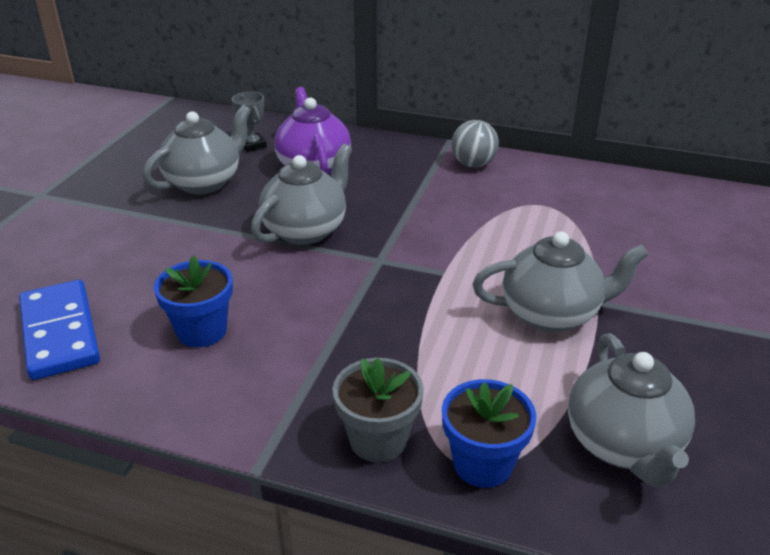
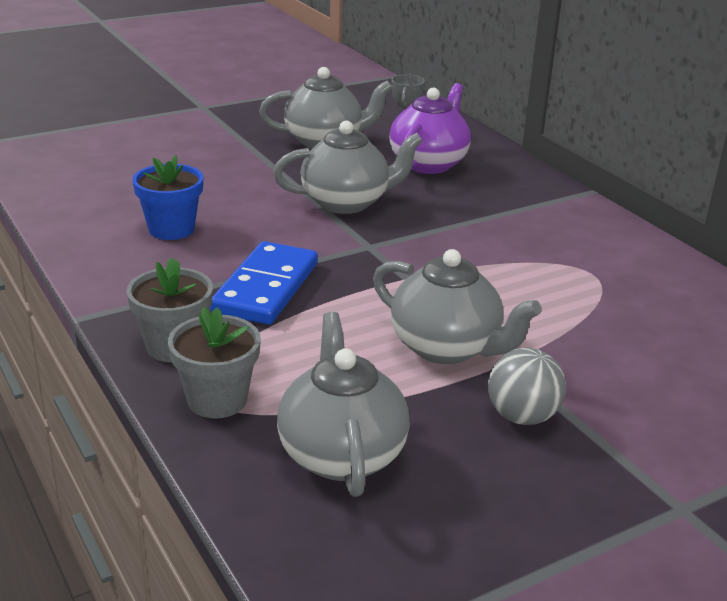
camera: 40 degrees right, 5 degrees down
blue domino [19,280,100,380] -> blue domino moved to [210,241,318,325]
blue flower pot [442,379,537,488] -> grey flower pot [168,307,261,419]
grey ball [451,120,499,168] -> grey ball moved to [488,348,566,425]
grey teapot [568,333,695,488] -> grey teapot turned 135 degrees clockwise [277,312,410,497]

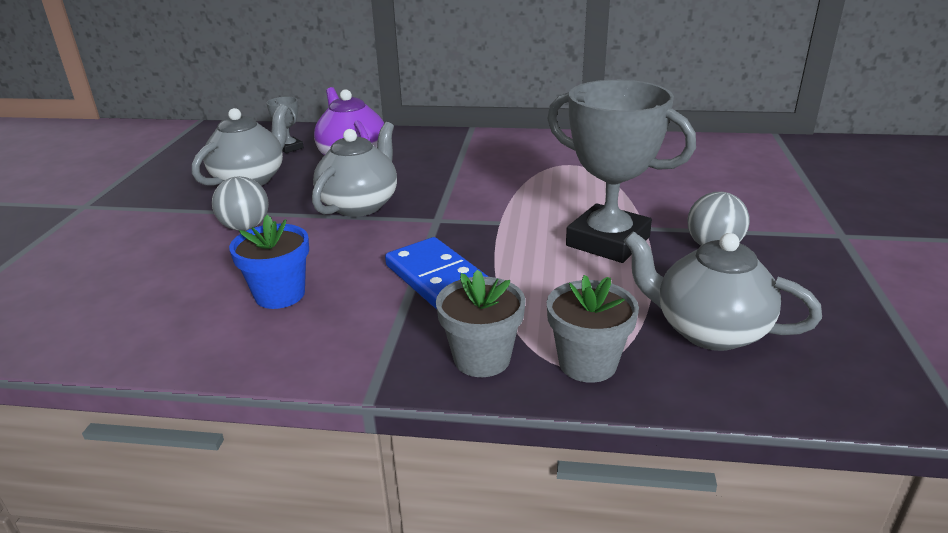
camera: 50 degrees left, 0 degrees up
grey teapot [373,249,542,364] -> grey trophy [547,80,696,263]
none -> grey ball [212,176,269,231]

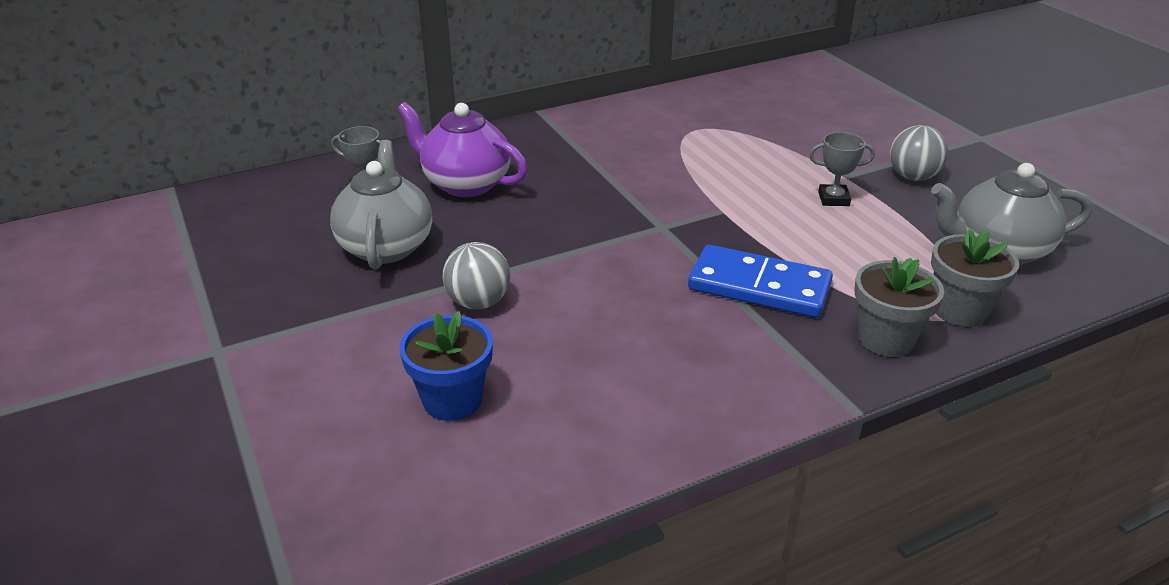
camera: 35 degrees left, 5 degrees up
blue flower pot [229,215,309,309] -> blue flower pot moved to [399,311,493,421]
grey teapot [312,122,397,217] -> none
grey trophy [547,80,696,263] -> grey trophy [809,132,875,206], size x0.43

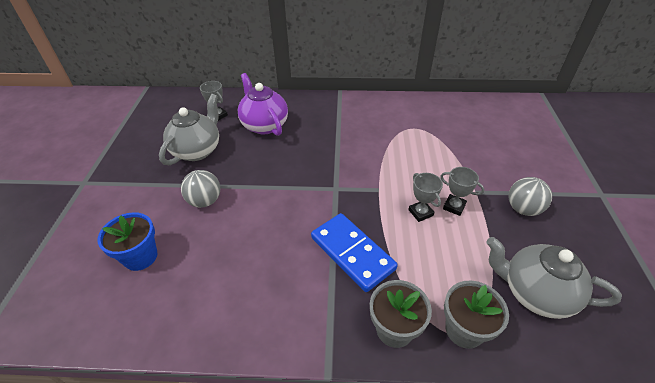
camera: 30 degrees right, 10 degrees up
none -> grey trophy [408,173,443,222]

